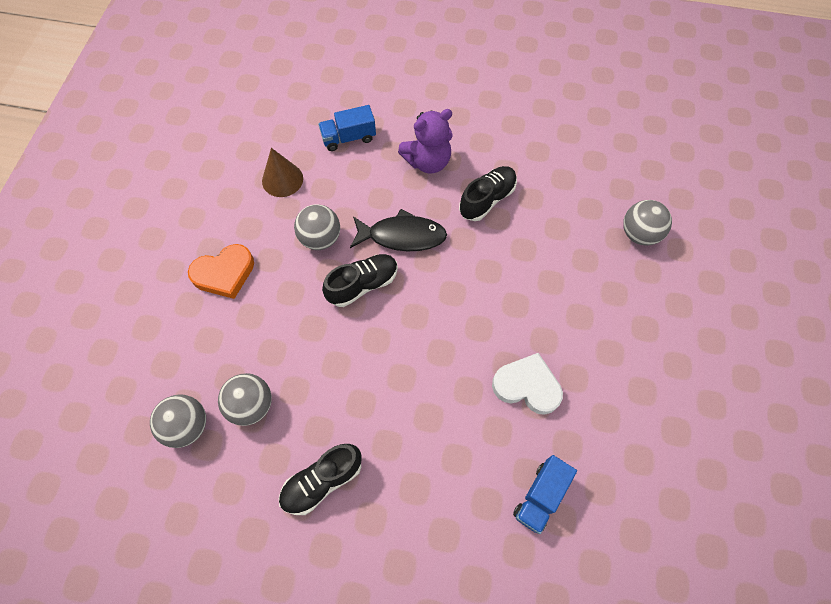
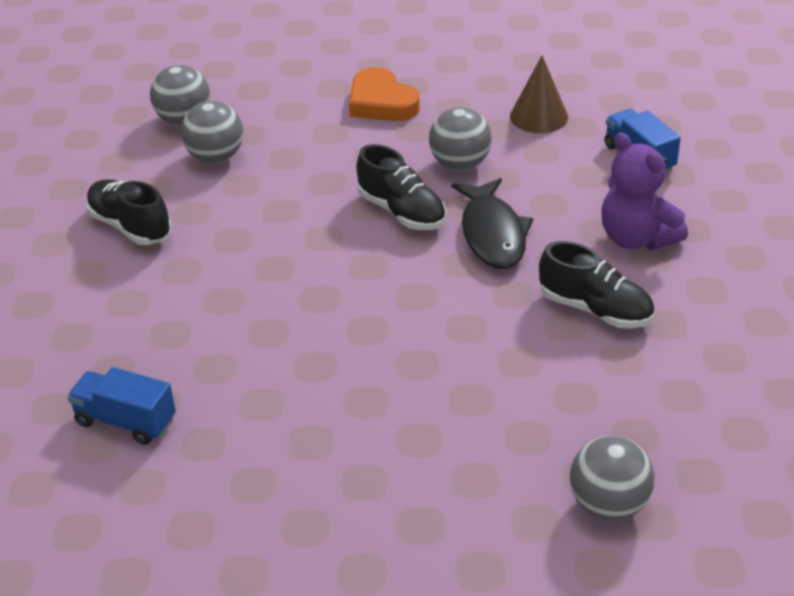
camera: 80 degrees right, 25 degrees down
white heart [492,353,563,415] -> none

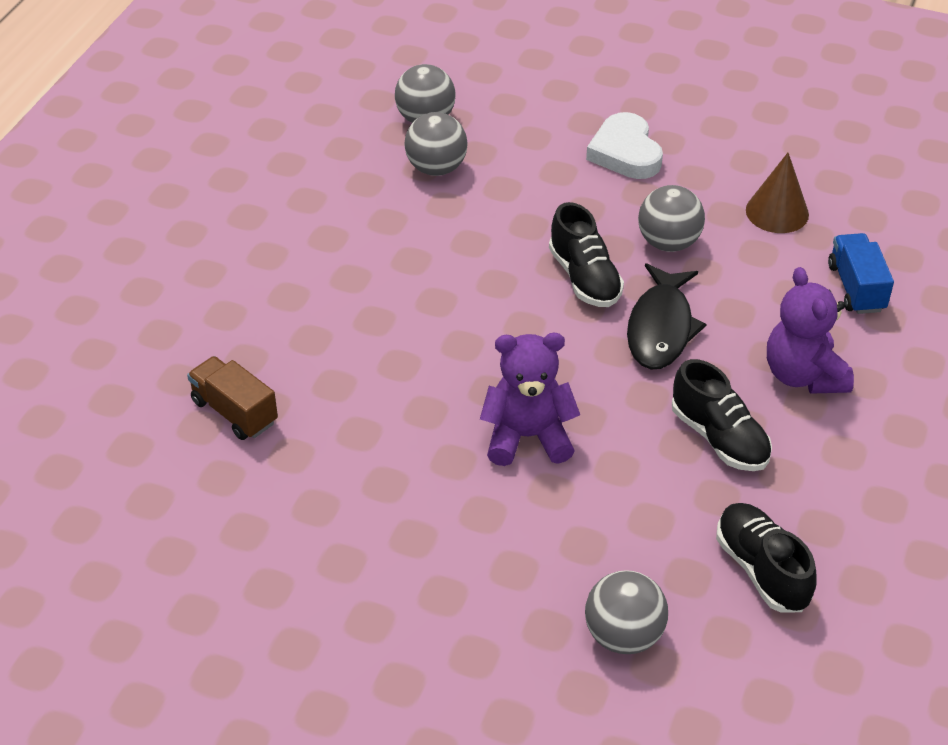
camera: 20 degrees right, 5 degrees up
blue truck [67,367,176,445] -> brown truck [187,356,278,440]
black shoe [86,179,171,245] -> black shoe moved to [716,503,817,612]
orange heart [349,67,420,121] -> white heart [586,112,663,179]
none -> purple teddy bear [480,333,580,466]

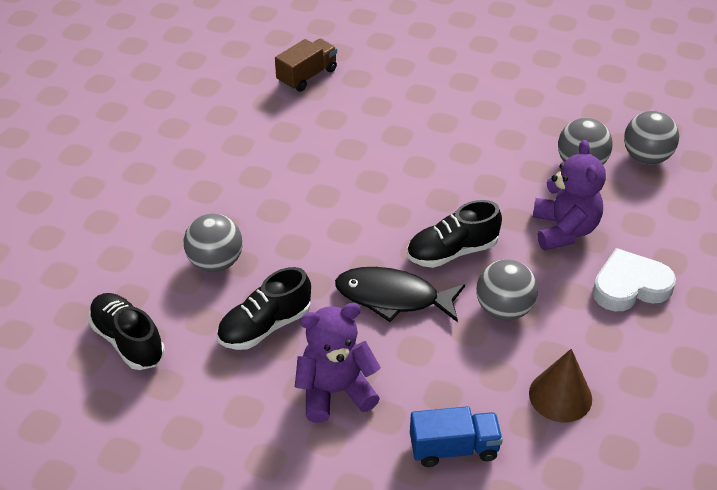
camera: 90 degrees right, 0 degrees up
purple teddy bear [480,333,580,466] -> purple teddy bear moved to [533,140,606,251]
grey ball [585,570,668,654] -> grey ball moved to [184,214,243,272]
black shoe [716,503,817,612] -> black shoe turned 105 degrees counterclockwise [88,293,165,370]

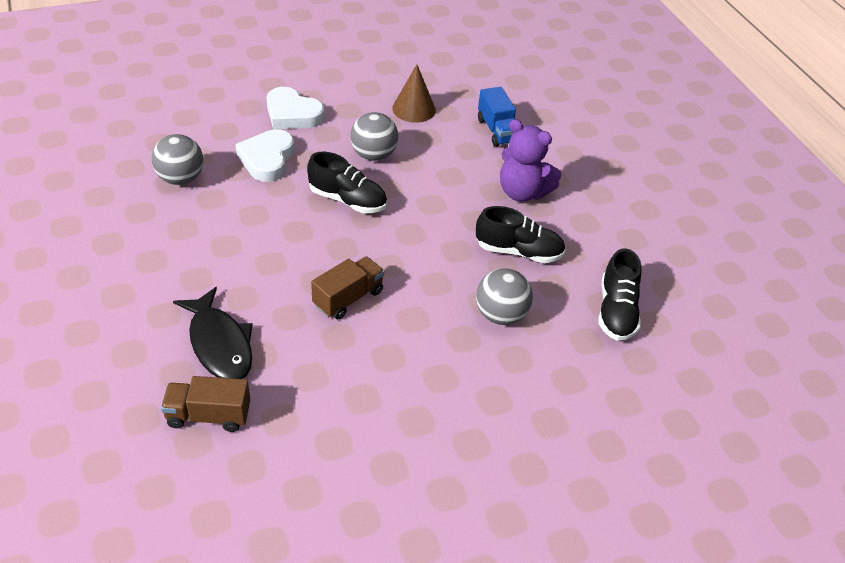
camera: 135 degrees left, 0 degrees up
black fish [335,267,465,322] -> black fish moved to [173,287,253,379]
blue truck [410,406,503,467] -> blue truck turned 150 degrees counterclockwise [478,87,516,147]
purple teddy bear [533,140,606,251] -> white heart [235,129,295,182]
grey ball [624,111,679,164] -> none
none -> brown truck [311,256,384,319]

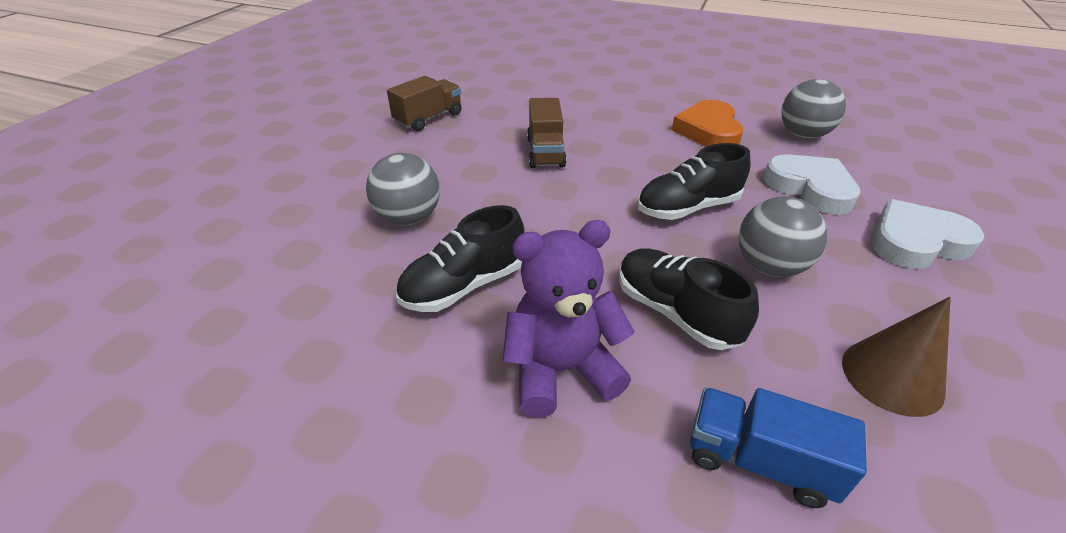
camera: 135 degrees right, 5 degrees down
brown truck [161,376,250,432] -> brown truck moved to [387,76,461,131]
black fish [173,287,253,379] -> none
black shoe [598,248,641,341] -> black shoe moved to [619,248,759,350]
none -> orange heart [672,100,743,147]

